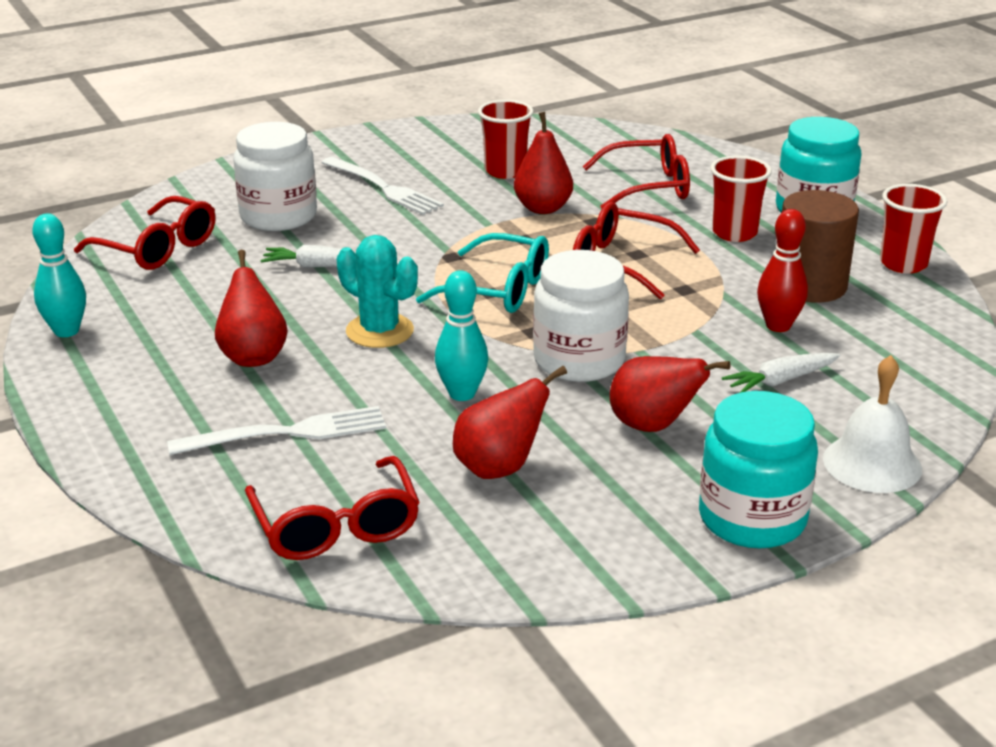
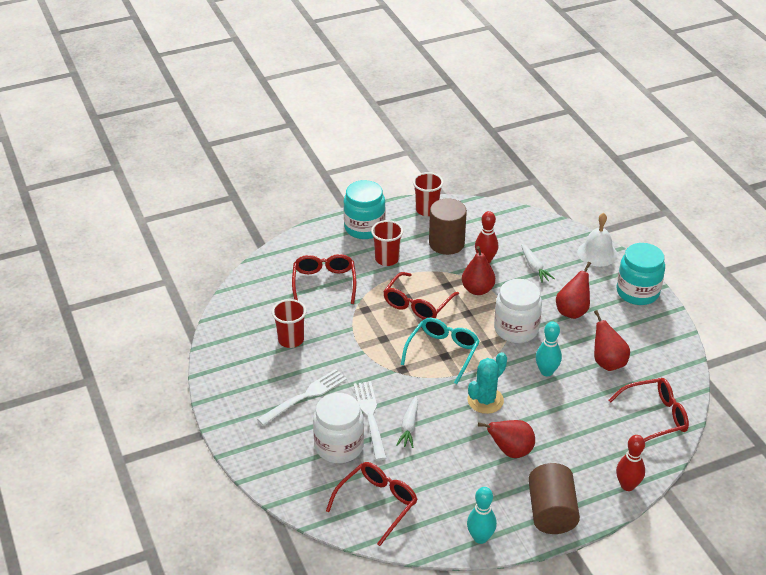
camera: 85 degrees left, 10 degrees up
white fork [167,406,386,455] -> white fork moved to [354,381,386,461]
red pear [514,112,573,214] -> red pear moved to [462,246,495,295]
none -> brown cylinder [528,463,580,534]
none -> red bowling pin [616,435,645,491]

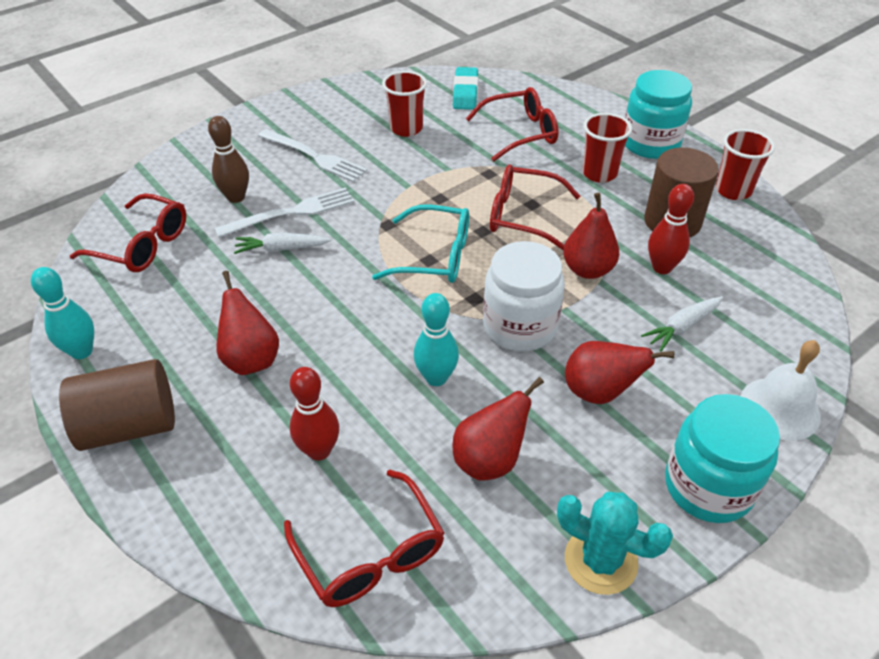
camera: 75 degrees right, 5 degrees up
white jar [313,393,364,463] -> brown bowling pin [208,116,249,203]
turquoise cactus [468,352,507,414] -> turquoise cactus moved to [557,492,673,595]
red bowling pin [616,435,645,491] -> red bowling pin moved to [290,367,339,461]
none -> turquoise eraser [453,67,478,110]

